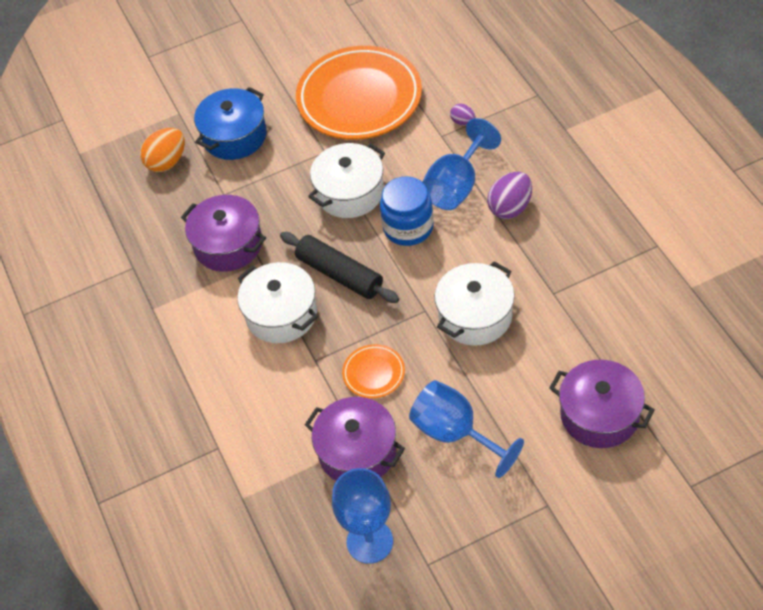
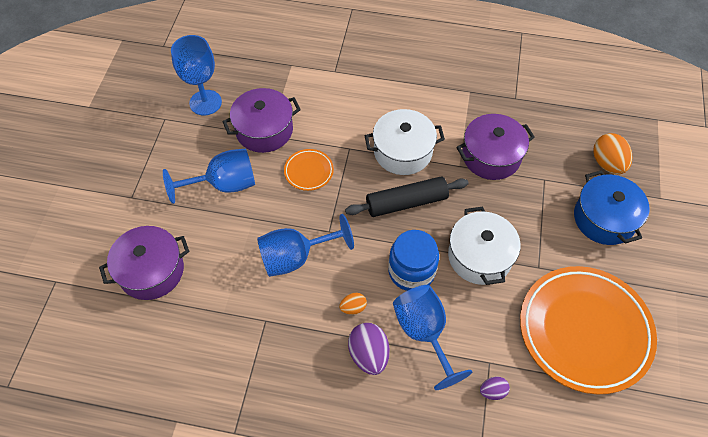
camera: 120 degrees right, 5 degrees up
white pot [435,261,515,346] -> blue goblet [257,214,354,277]
none -> orange egg [339,293,367,315]

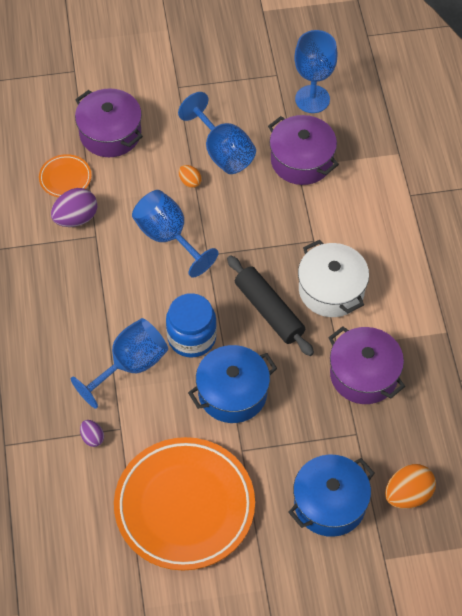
camera: 70 degrees right, 0 degrees up
orange plate [284,149,334,191] -> orange plate moved to [39,154,92,197]
orange egg [339,293,367,315] -> orange egg moved to [179,165,202,188]
purple egg [348,323,390,375] -> purple egg moved to [51,188,97,227]
white pot [448,207,521,285] -> blue pot [188,345,277,423]

